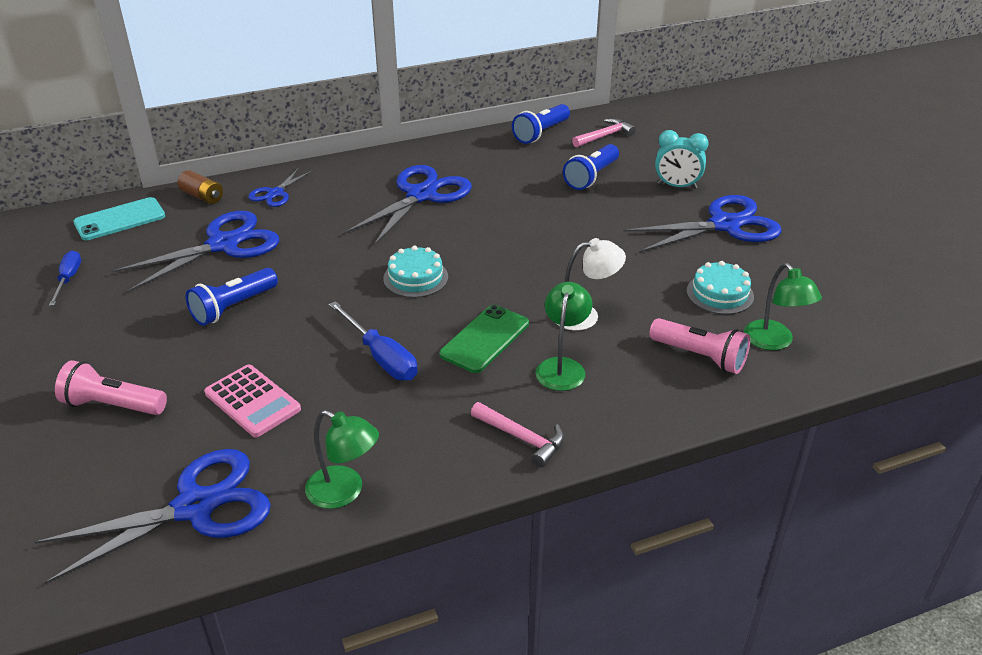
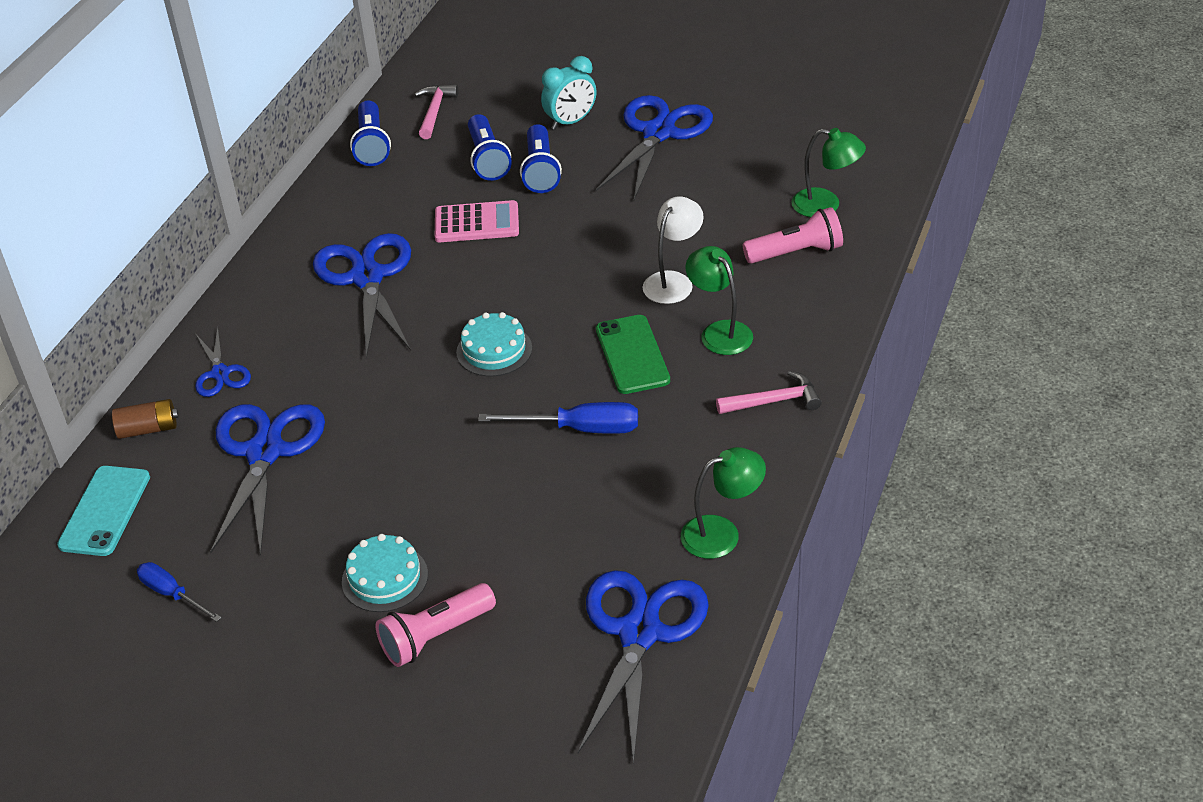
camera: 45 degrees left, 5 degrees up
blue flashlight [186,268,278,326] -> blue flashlight moved to [520,124,562,193]
pink calculator [204,364,301,437] -> pink calculator moved to [435,200,519,242]
turquoise cake [687,261,754,314] -> turquoise cake moved to [342,534,428,612]

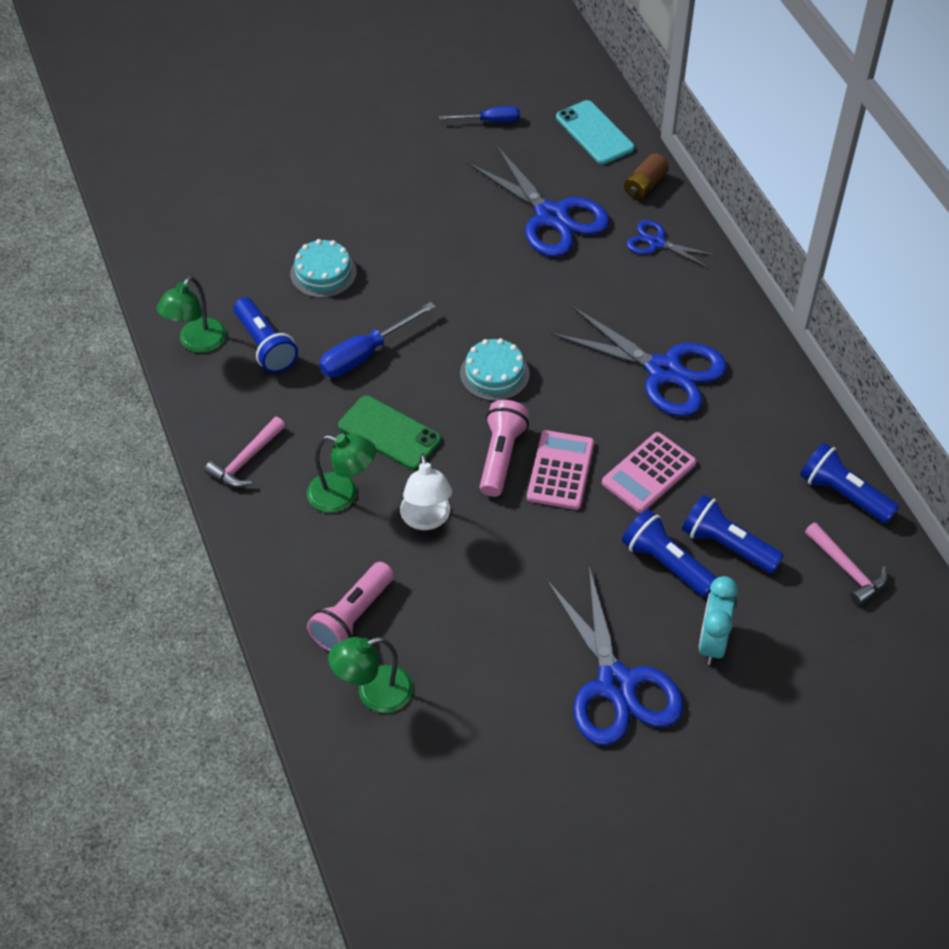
camera: 135 degrees right, 10 degrees up
turquoise cake [342,534,428,612] -> turquoise cake moved to [290,239,357,298]
pink flashlight [376,583,496,667] -> pink flashlight moved to [480,400,530,497]
blue scissors [578,570,709,765] -> none
none -> blue flashlight [234,297,298,373]
none -> pink calculator [527,430,594,510]

